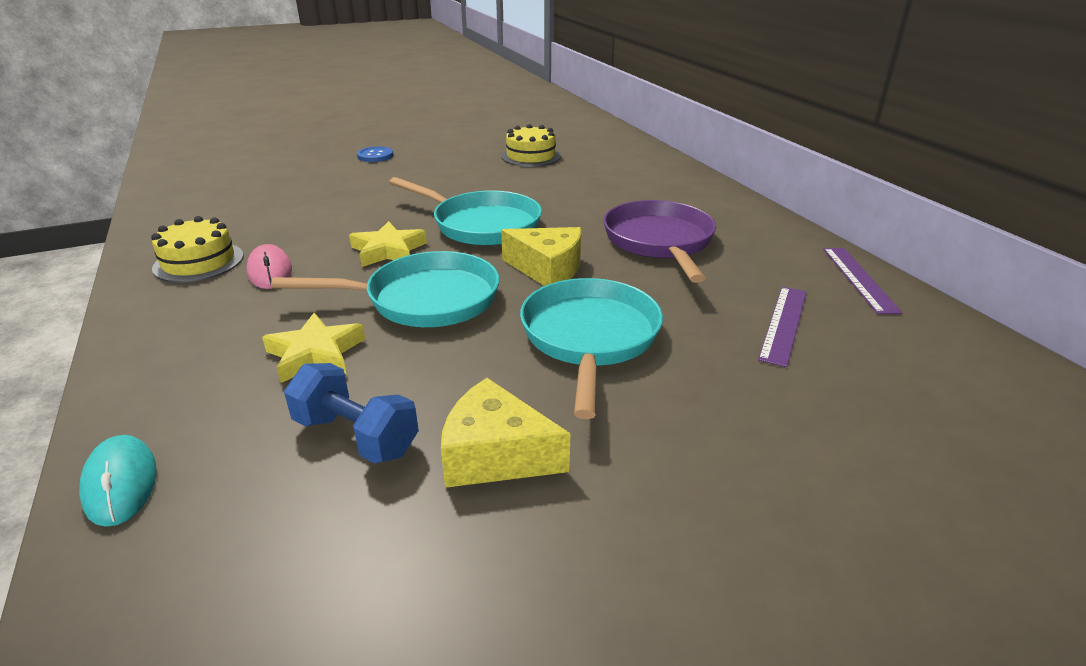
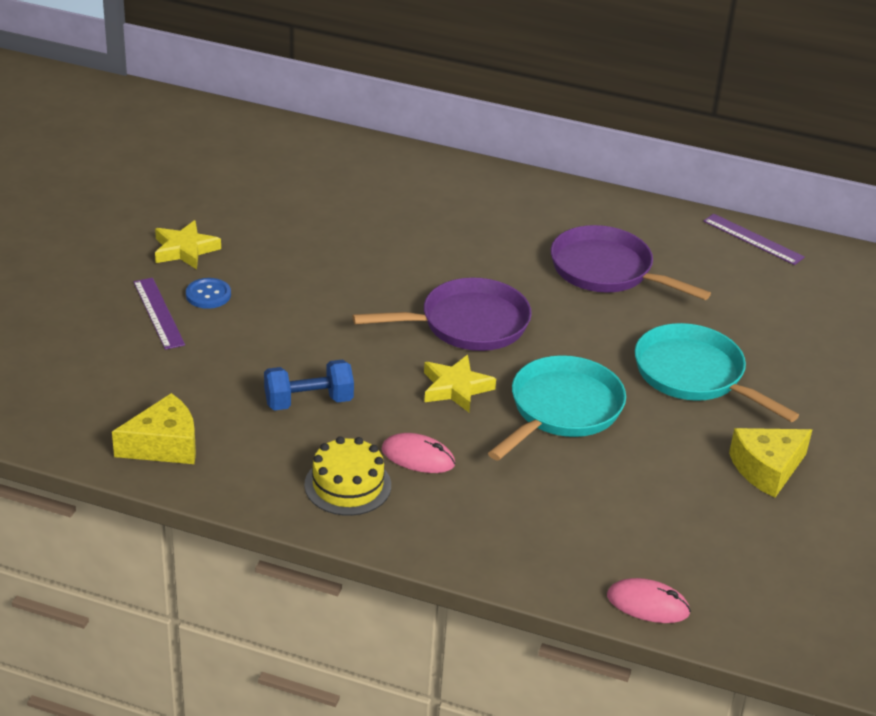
camera: 50 degrees left, 5 degrees up
turquoise mouse [79,435,157,527] -> pink mouse [607,578,691,623]
yellow star [262,313,365,383] -> yellow star moved to [155,220,221,269]
blue dumbbell [284,363,419,464] -> blue dumbbell moved to [264,359,354,410]
turquoise pan [389,177,542,246] -> purple pan [352,278,532,351]
yellow cake [501,124,561,167] -> none
yellow cheese [501,227,581,286] -> yellow cheese moved to [112,393,196,464]
purple ruler [758,287,807,367] -> purple ruler moved to [133,278,185,350]

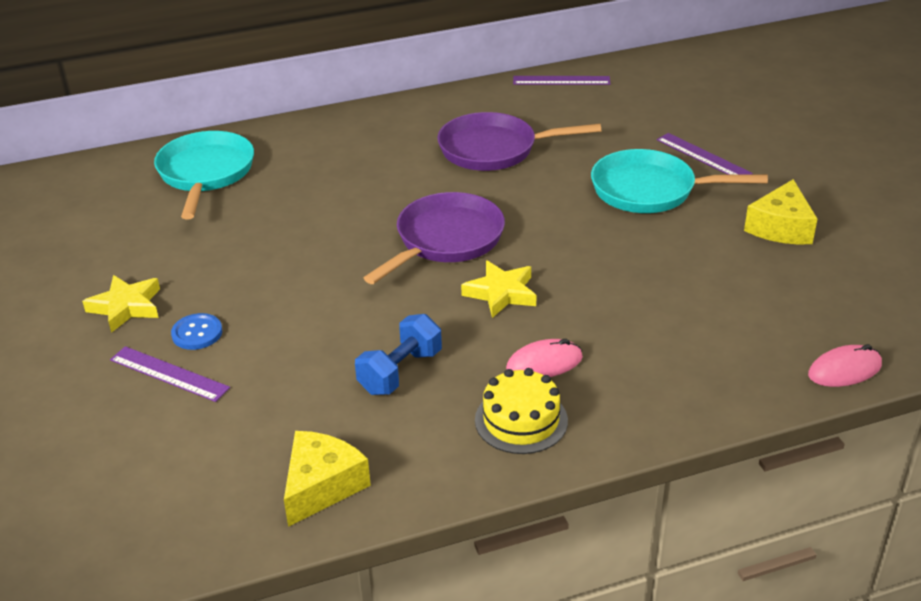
camera: 35 degrees left, 0 degrees up
turquoise pan [488,355,626,461] -> turquoise pan moved to [154,131,254,219]
none -> purple ruler [657,133,753,175]

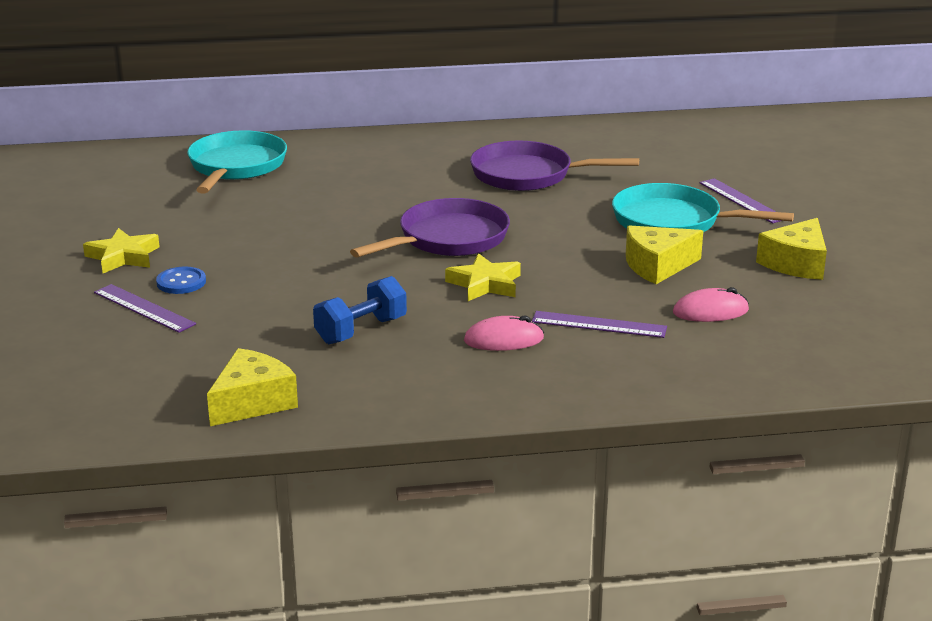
camera: 10 degrees right, 10 degrees down
yellow cake [475,368,568,454] -> none
purple ruler [513,76,611,85] -> purple ruler moved to [532,311,667,338]
pink mouse [808,344,882,387] -> pink mouse moved to [673,287,749,322]
none -> yellow cheese [626,225,703,284]

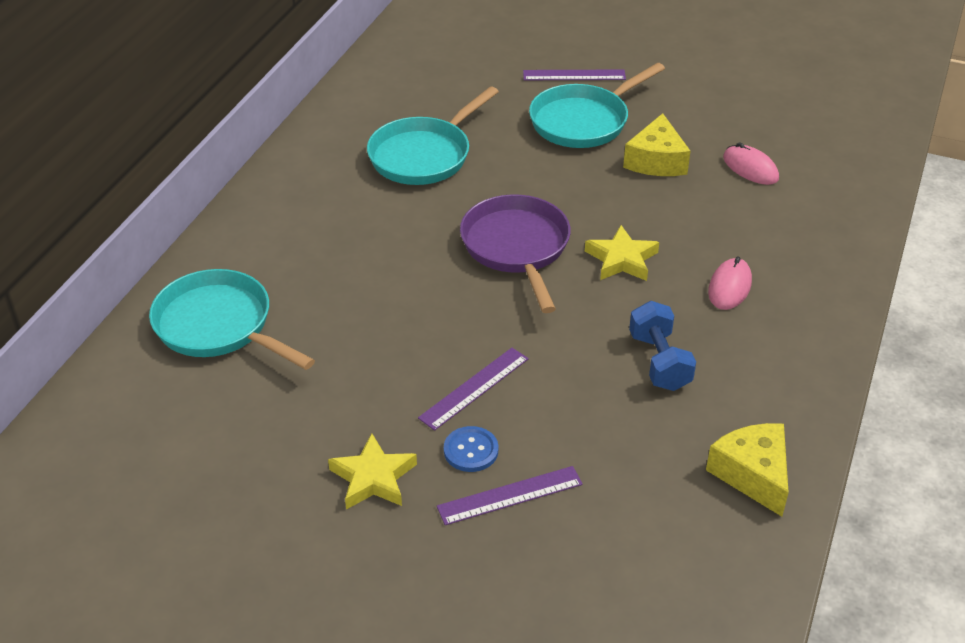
camera: 60 degrees left, 15 degrees up
purple pan [470,141,639,191] -> turquoise pan [367,86,499,185]
purple ruler [532,311,667,338] -> purple ruler moved to [418,348,529,431]
pink mouse [673,287,749,322] -> pink mouse turned 60 degrees counterclockwise [723,142,779,185]
yellow cheese [756,218,827,280] -> none

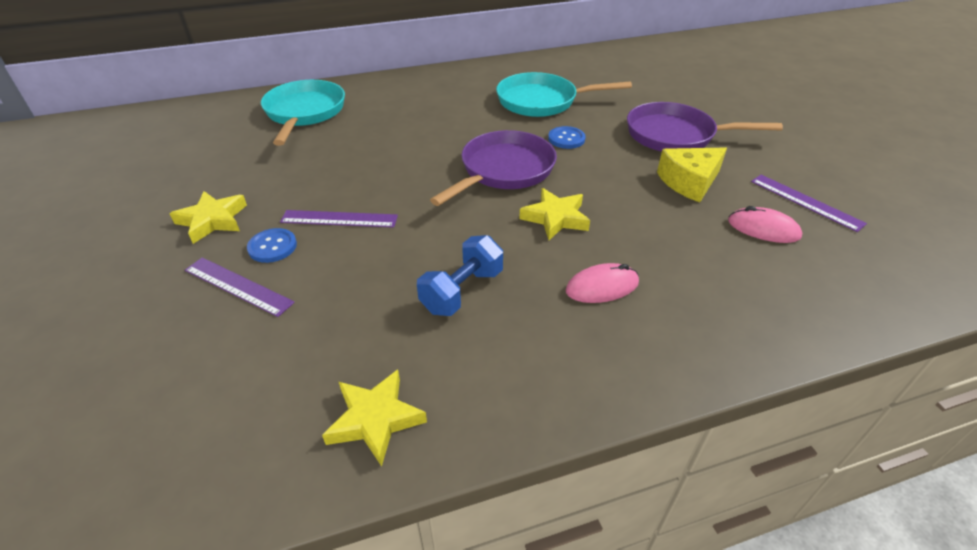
camera: 50 degrees right, 0 degrees up
purple ruler [523,70,626,80] -> purple ruler moved to [751,175,867,232]
turquoise pan [529,63,665,148] -> purple pan [627,102,783,152]
yellow cheese [706,423,789,517] -> yellow star [322,370,427,466]
pink mouse [723,142,779,185] -> pink mouse turned 75 degrees counterclockwise [728,206,802,243]
none -> blue button [548,126,586,149]

